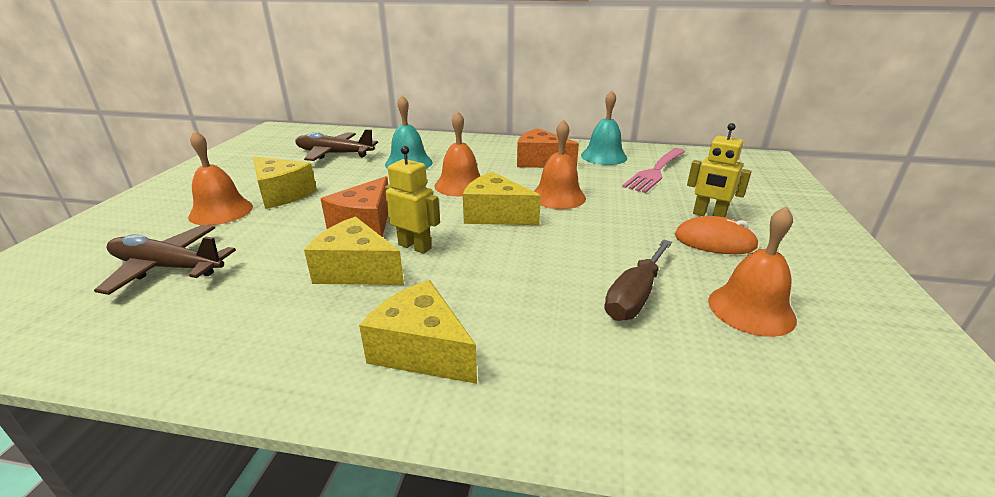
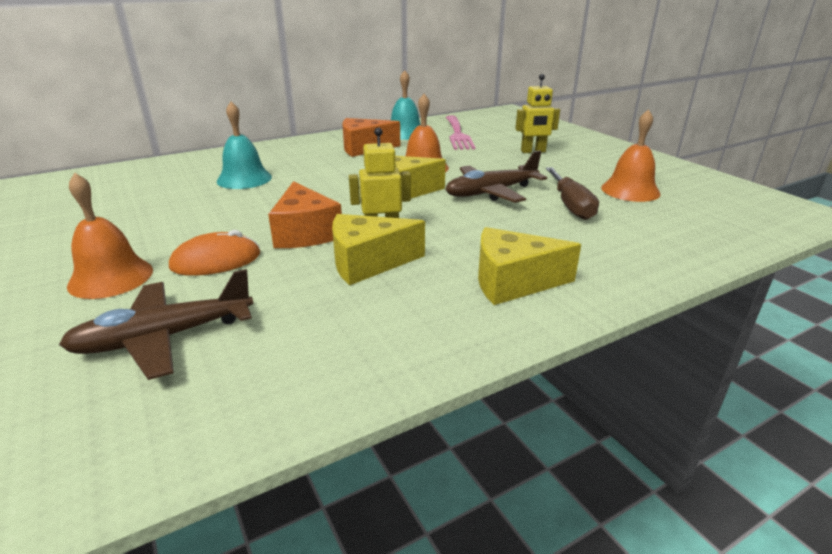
camera: 40 degrees left, 0 degrees up
yellow cheese [253,157,317,209] -> none
brown plane [295,129,378,161] -> brown plane moved to [445,151,547,203]
orange bell [435,111,480,196] -> none
orange mouse [675,216,759,254] -> orange mouse moved to [169,230,260,276]

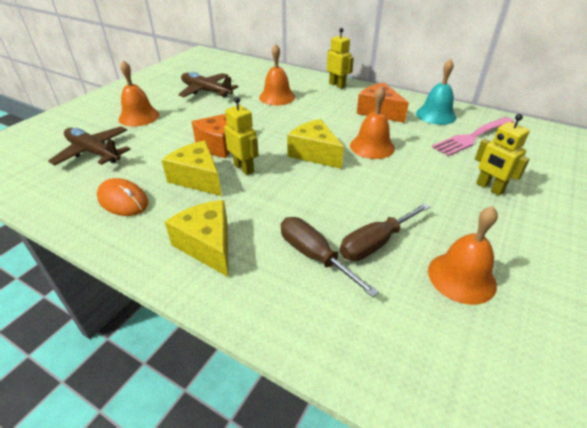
camera: 60 degrees right, 10 degrees up
orange mouse [169,230,260,276] -> orange mouse moved to [97,178,148,216]
turquoise bell [217,102,272,189] -> orange bell [259,44,295,105]
brown plane [445,151,547,203] -> brown plane moved to [178,72,238,98]
none -> brown screwdriver [281,217,379,297]
none -> yellow robot [327,28,354,89]

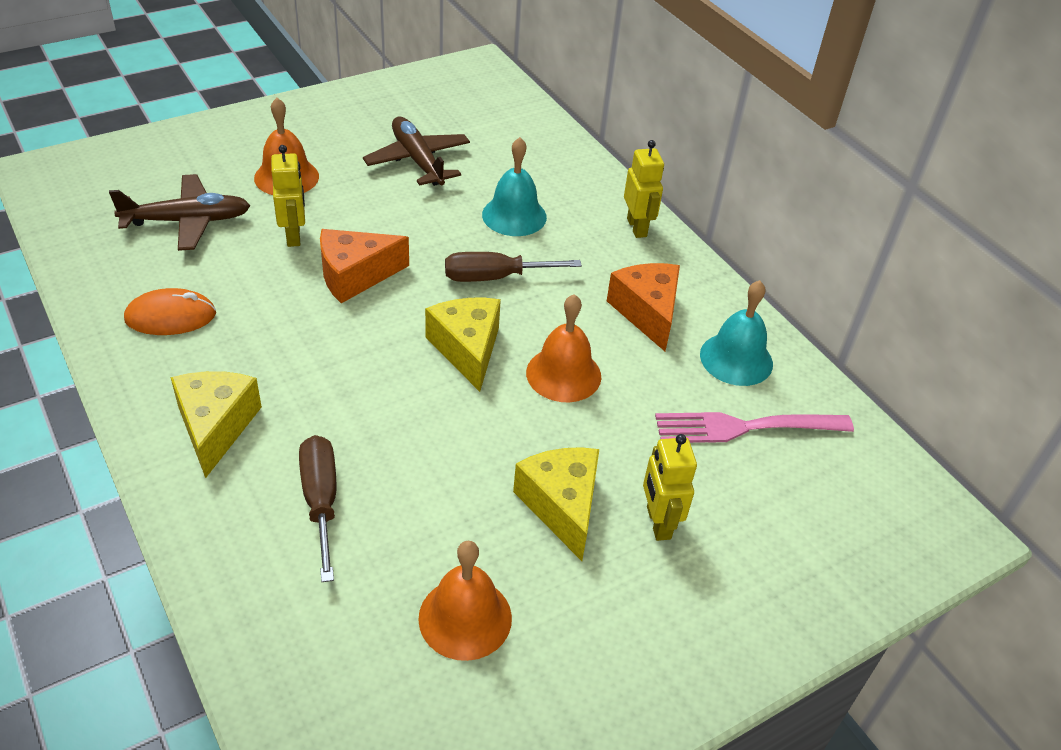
camera: 25 degrees right, 5 degrees up
brown plane [48,126,131,166] -> brown plane turned 105 degrees clockwise [109,174,251,251]
orange mouse [97,178,148,216] -> orange mouse turned 75 degrees counterclockwise [124,288,216,335]
yellow cheese [162,140,222,196] -> yellow cheese moved to [513,447,599,561]
yellow robot [224,97,259,175] -> yellow robot moved to [271,145,305,247]
orange bell [259,44,295,105] -> turquoise bell [482,137,547,236]
brown screwdriver [340,203,430,261] -> brown screwdriver moved to [445,252,582,282]

